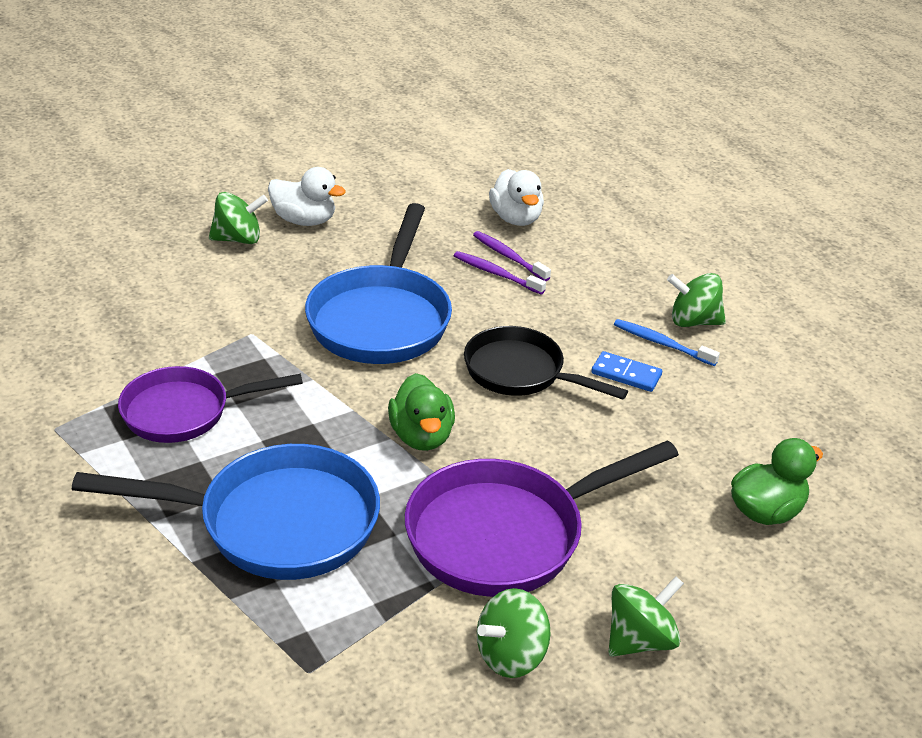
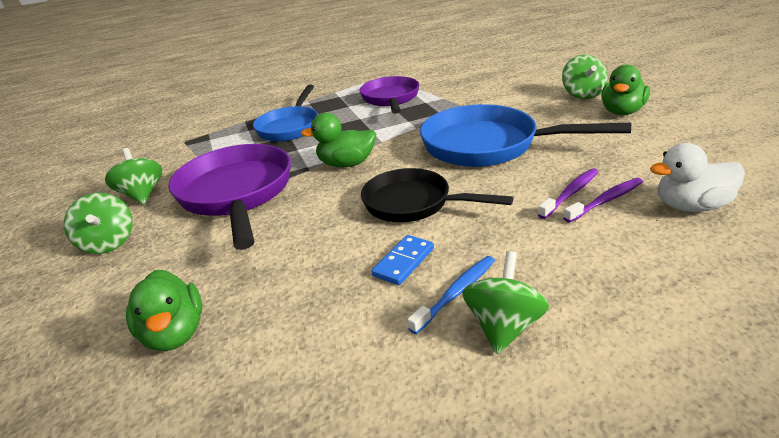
camera: 105 degrees right, 5 degrees down
blue pan [72,444,380,580] -> blue pan [253,85,318,141], size x0.66
white duck [268,167,346,226] -> green duck [601,64,650,115]
black pan [464,326,628,400] -> black pan turned 105 degrees counterclockwise [361,168,514,222]

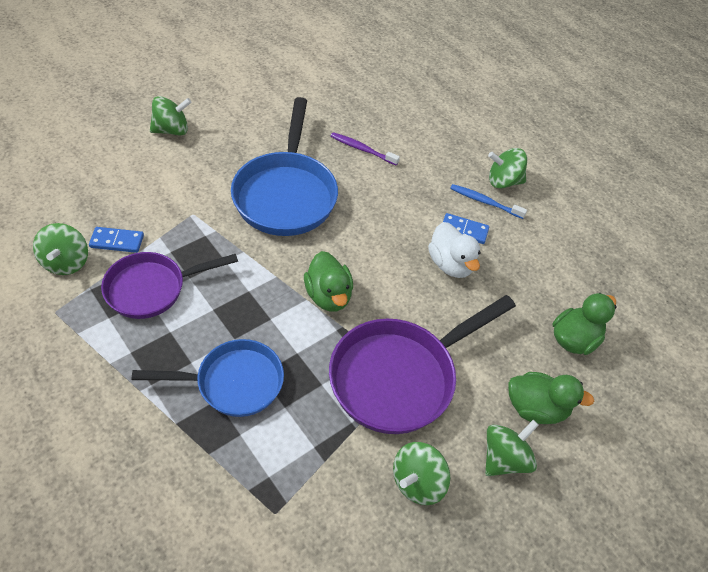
camera: 115 degrees left, 20 degrees up
black pan [361,168,514,222] -> none
purple toothbrush [563,178,643,223] -> none
green duck [601,64,650,115] -> green duck moved to [508,372,594,424]
white duck [650,143,745,212] -> white duck moved to [428,222,481,278]
none -> green spinning top [33,223,88,275]
none -> blue domino [89,227,144,253]

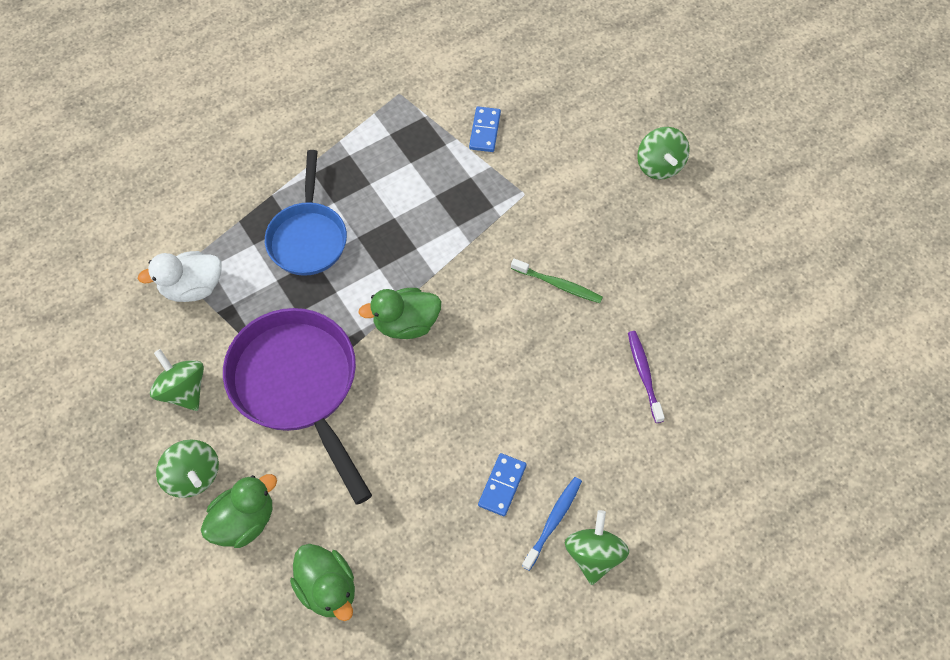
camera: 100 degrees right, 10 degrees up
green spinning top [33,223,88,275] -> none
purple pan [101,252,238,319] -> none
blue pan [231,97,338,236] -> green toothbrush [511,259,603,303]
purple toothbrush [331,132,400,166] -> purple toothbrush turned 45 degrees counterclockwise [628,331,665,423]
white duck [428,222,481,278] -> white duck moved to [138,251,221,302]
green duck [508,372,594,424] -> green duck turned 150 degrees counterclockwise [201,474,277,548]

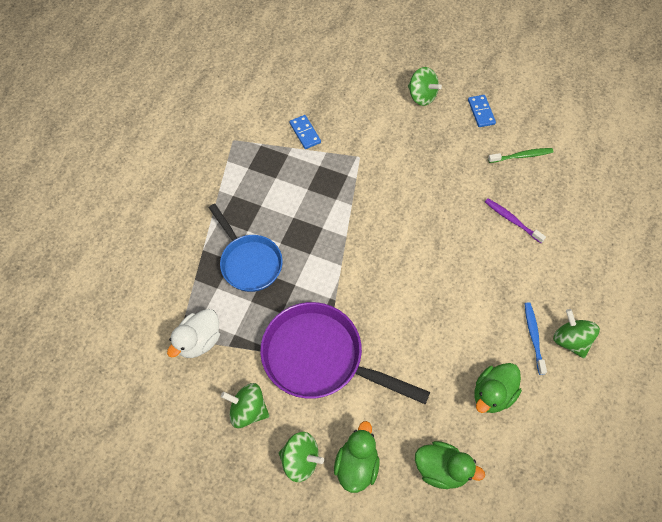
camera: 35 degrees left, 0 degrees up
green duck [358,288,441,339] -> green duck moved to [474,363,522,413]
blue domino [478,453,526,516] -> blue domino moved to [468,95,496,127]
green toothbrush [511,259,603,303] -> green toothbrush moved to [488,148,554,163]

